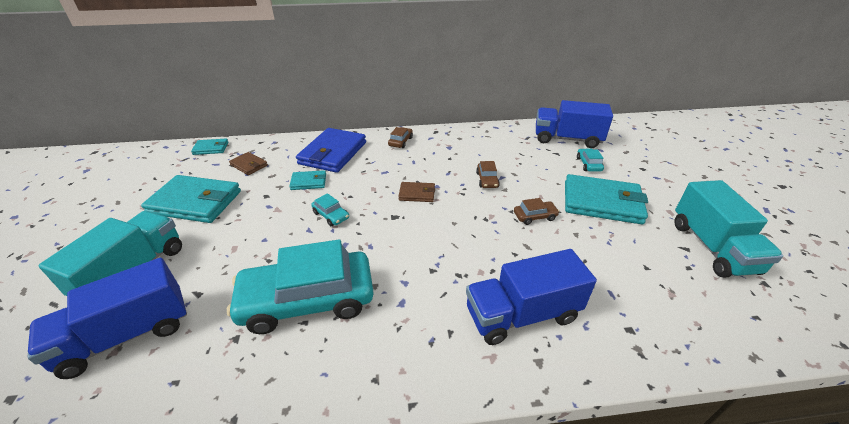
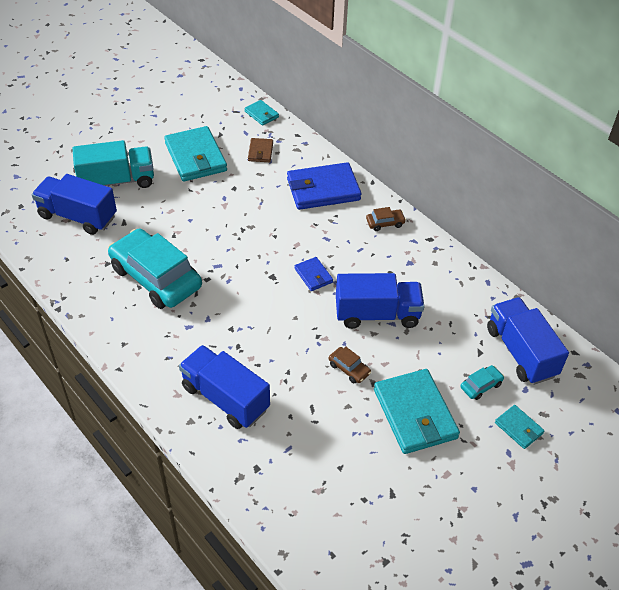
camera: 55 degrees right, 10 degrees up
turquoise wallet [289,170,326,190] -> turquoise wallet moved to [495,405,544,449]
turquoise car [311,193,349,226] -> none
brown wallet [398,182,435,202] -> blue wallet [295,257,333,291]
brown car [476,161,500,188] -> blue truck [336,273,425,329]
turquoise truck [674,180,783,278] -> none

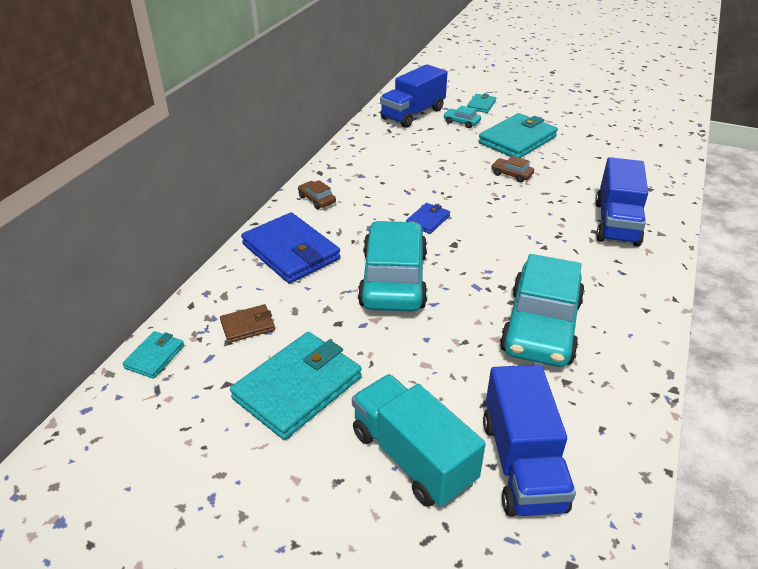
camera: 115 degrees left, 10 degrees down
brown car [329,347,371,383] -> brown car turned 75 degrees counterclockwise [491,156,534,182]
blue truck [336,273,425,329] -> none
none -> turquoise car [358,221,428,312]

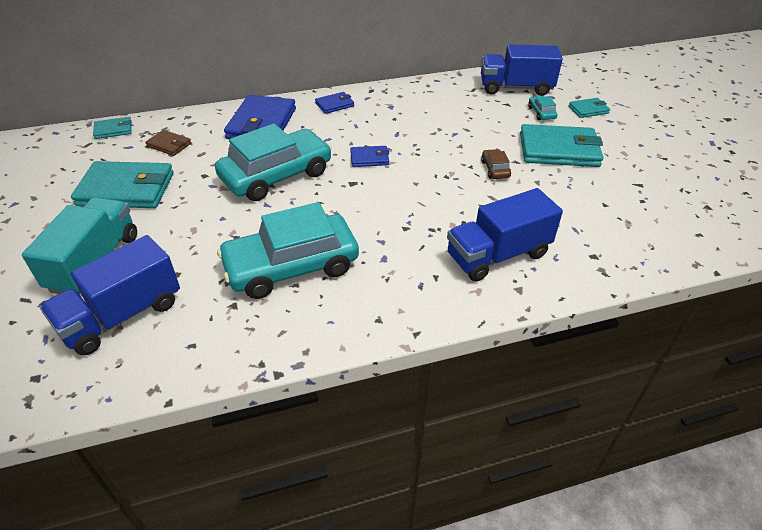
camera: 50 degrees right, 5 degrees up
brown car [298,180,336,209] -> blue wallet [315,92,354,114]

